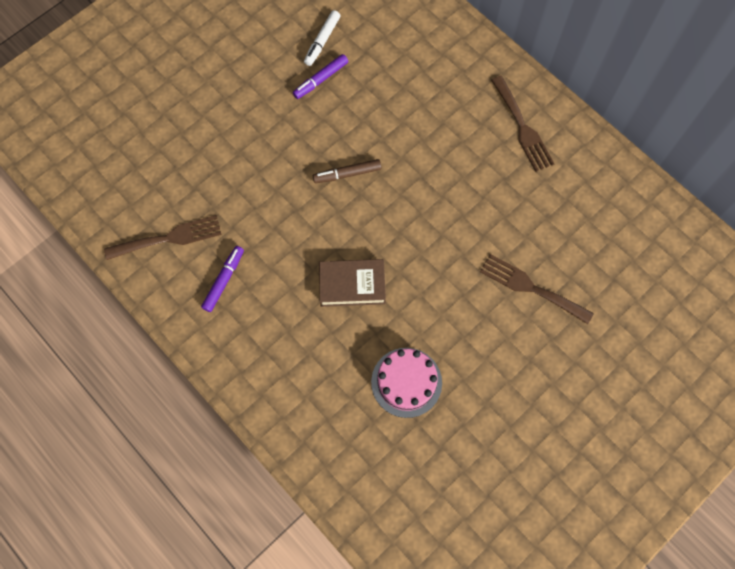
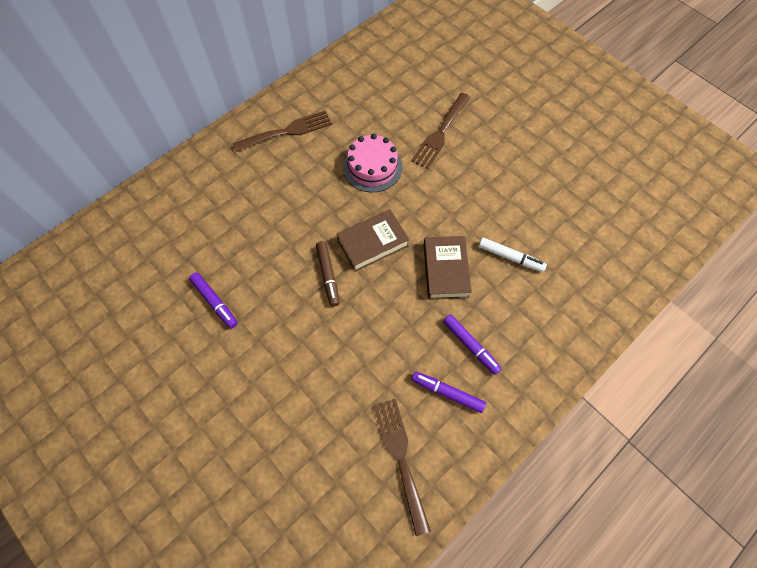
camera: 90 degrees left, 5 degrees down
white marker [304,10,340,66] -> white marker moved to [479,237,547,272]
pink cake [371,348,442,418] -> pink cake moved to [343,134,402,192]
none -> brown book [337,209,409,272]
none -> purple marker [443,314,502,375]

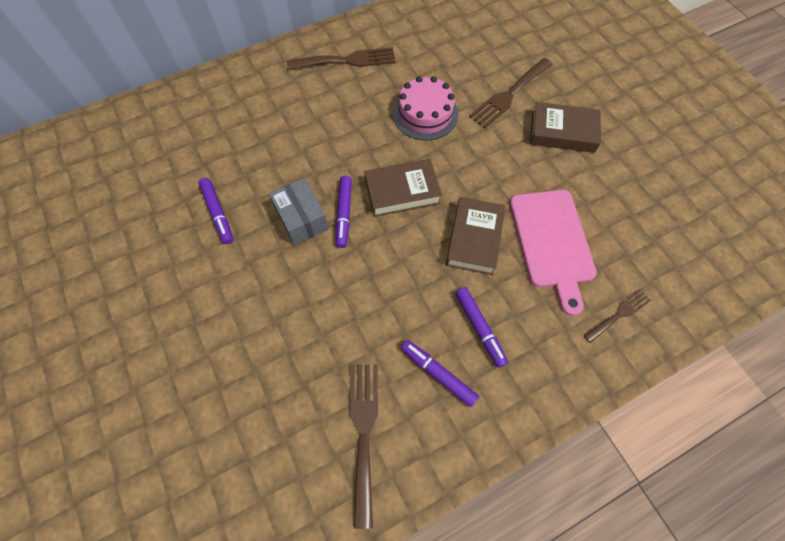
camera: 15 degrees right, 0 degrees up
brown marker [316,241,340,307] -> purple marker [336,176,352,248]
white marker [479,237,547,272] -> pink cutting board [510,190,597,316]
none -> grey box [269,178,329,245]
none -> brown book [530,102,601,153]
none -> brown fork [584,289,651,343]

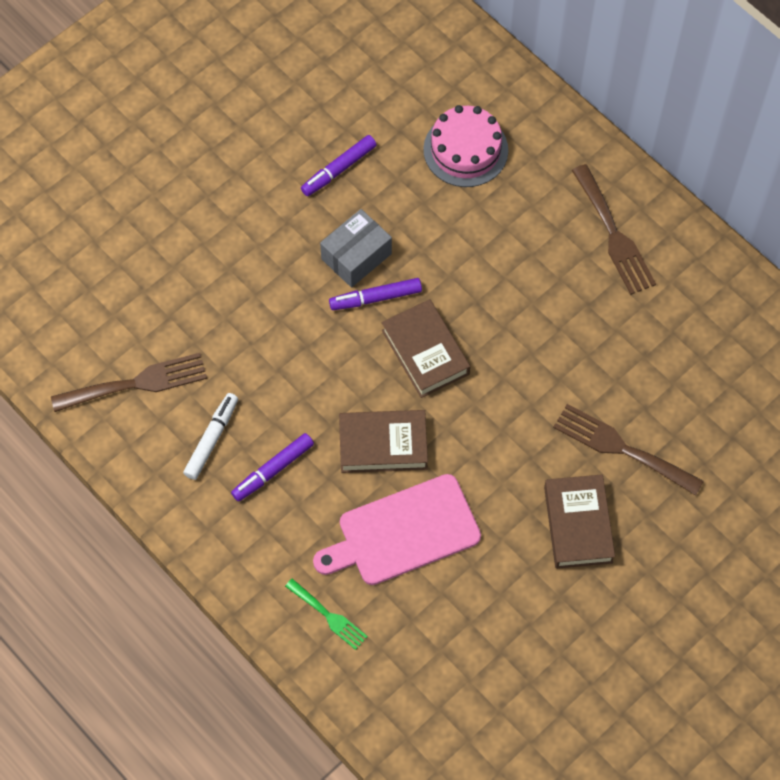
camera: 75 degrees right, 0 degrees up
pink cake [393,76,458,141] -> pink cake moved to [423,105,508,187]
purple marker [401,340,479,407] -> white marker [183,393,238,480]
brown fork [584,289,651,343] -> green fork [285,579,368,650]

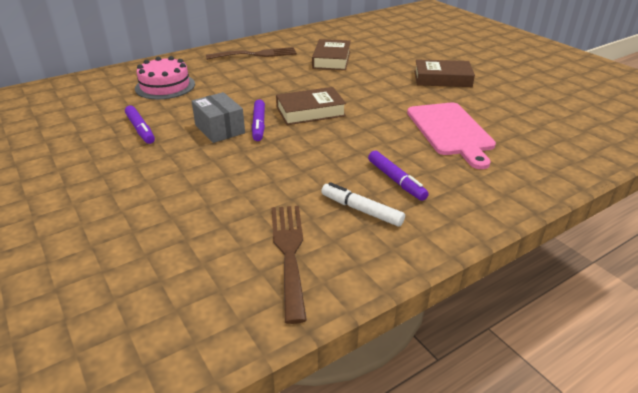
camera: 80 degrees left, 30 degrees down
green fork [285,579,368,650] -> none
brown book [339,410,428,473] -> brown book moved to [312,39,351,70]
brown fork [553,404,704,496] -> none

